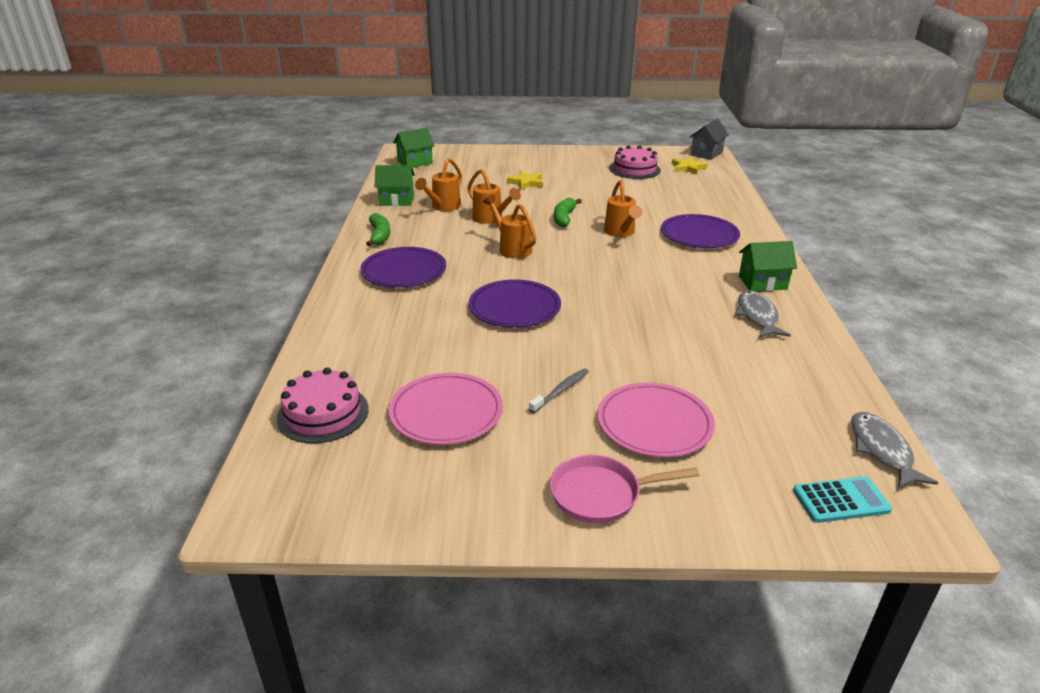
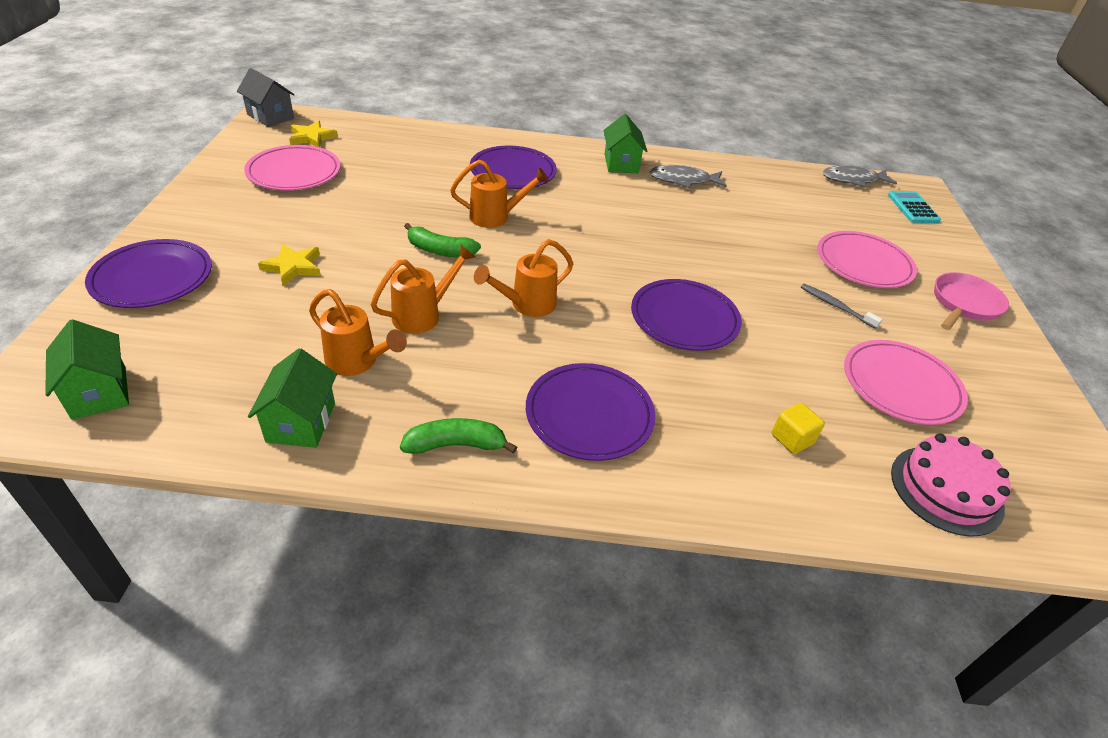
camera: 90 degrees left, 10 degrees up
pink pan [550,454,699,524] -> pink pan turned 135 degrees counterclockwise [934,272,1009,330]
pink cake [609,145,661,179] -> pink plate [244,145,341,191]
none -> purple plate [85,239,212,308]
none -> yellow cube [772,403,825,454]

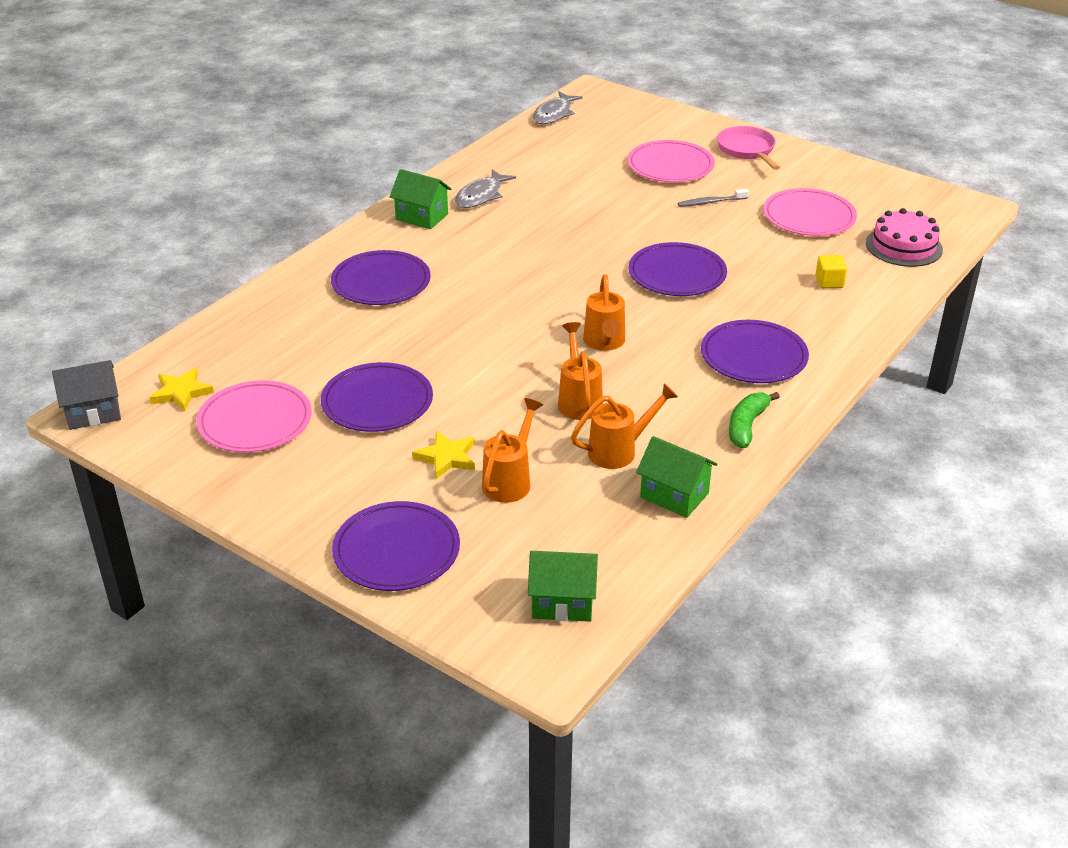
camera: 55 degrees left, 5 degrees down
green banana [404,223,481,258] -> none
orange watering can [450,160,549,228] -> orange watering can moved to [482,398,543,503]
turquoise calculator [888,191,941,223] -> none
none -> purple plate [321,362,433,432]

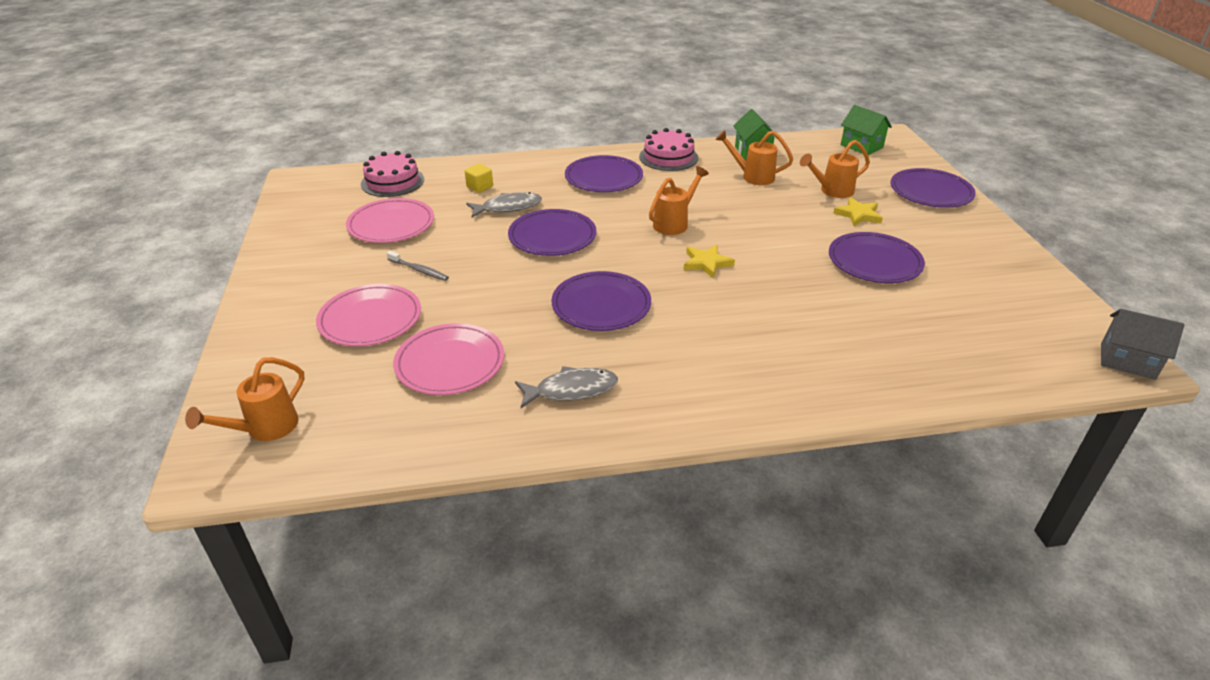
camera: 135 degrees left, 0 degrees up
yellow star [149,368,214,412] -> yellow star moved to [683,244,735,279]
pink plate [196,380,312,452] -> pink plate moved to [393,323,504,395]
purple plate [331,250,431,305] -> purple plate moved to [552,271,651,331]
green house [390,169,451,229] -> none
grey fish [533,91,582,124] -> grey fish moved to [466,192,542,217]
orange watering can [558,322,603,420] -> orange watering can moved to [185,357,305,441]
pink pan [717,126,780,170] -> none
green banana [729,392,780,448] -> pink cake [639,128,698,171]

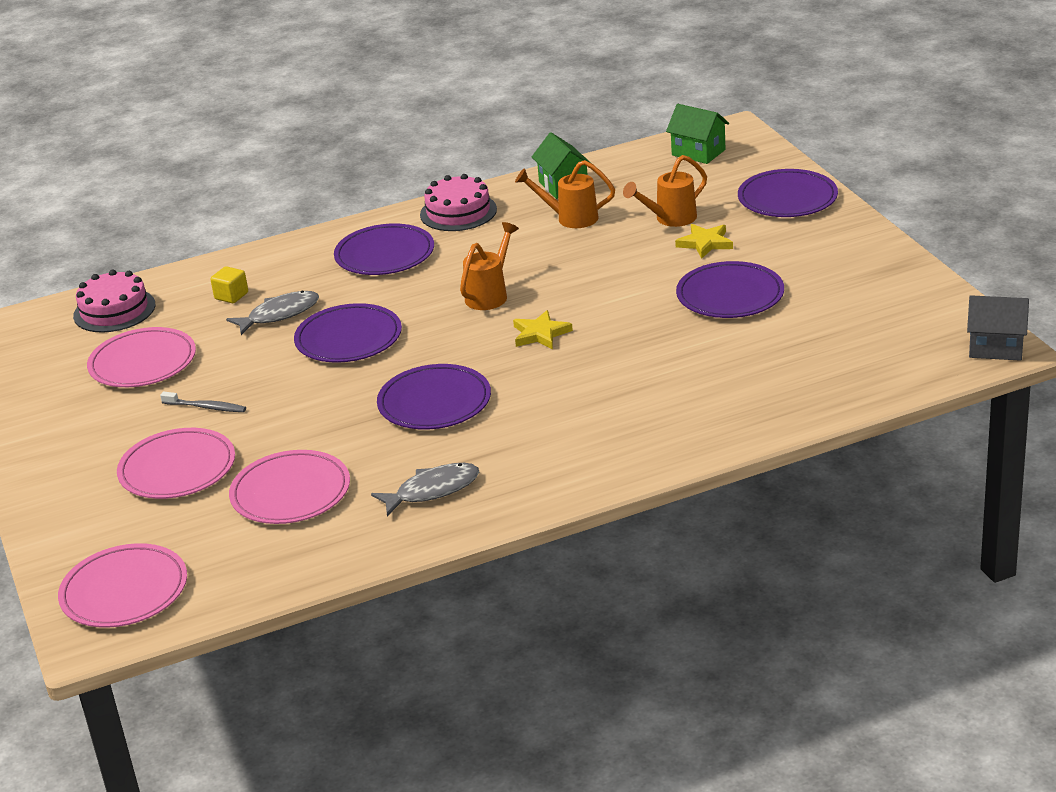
camera: 10 degrees left, 5 degrees down
orange watering can [185,357,305,441] -> pink plate [58,543,187,628]

